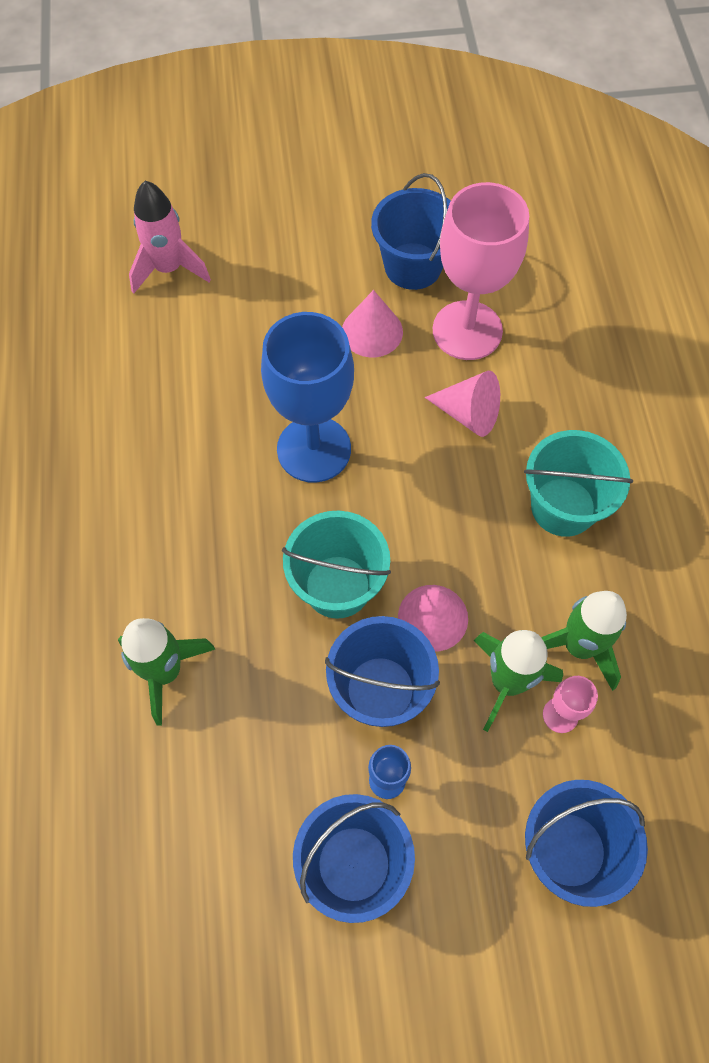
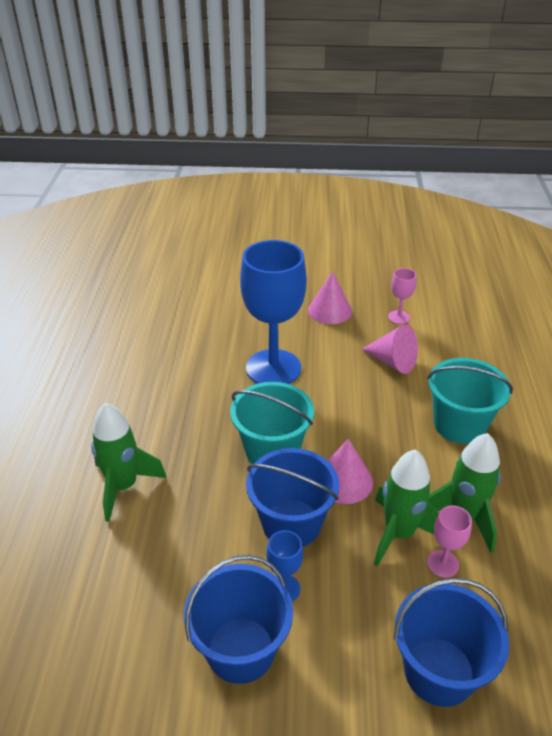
camera: 10 degrees right, 25 degrees down
pink rocket [129,181,211,294] -> none
blue bucket [371,173,451,290] -> none
pink goblet [433,182,529,360] -> pink goblet [388,268,416,324], size x0.43

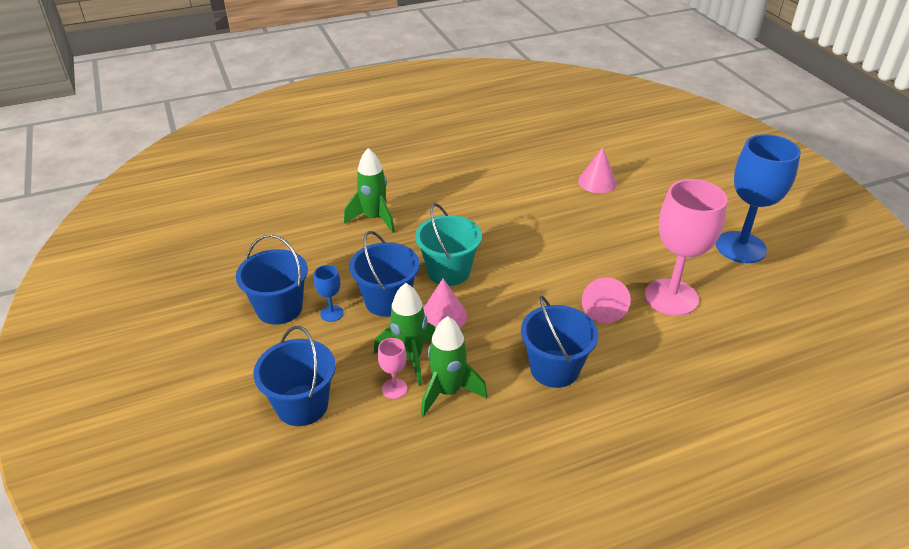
camera: 65 degrees right, 0 degrees up
blue goblet [240,240,307,384] -> blue goblet moved to [716,134,801,263]
pink cone [308,271,352,324] -> pink cone moved to [578,147,617,193]
pink goblet [388,268,416,324] -> pink goblet [645,179,727,316], size x2.34
turquoise bucket [427,358,513,444] -> blue bucket [521,296,598,388]

